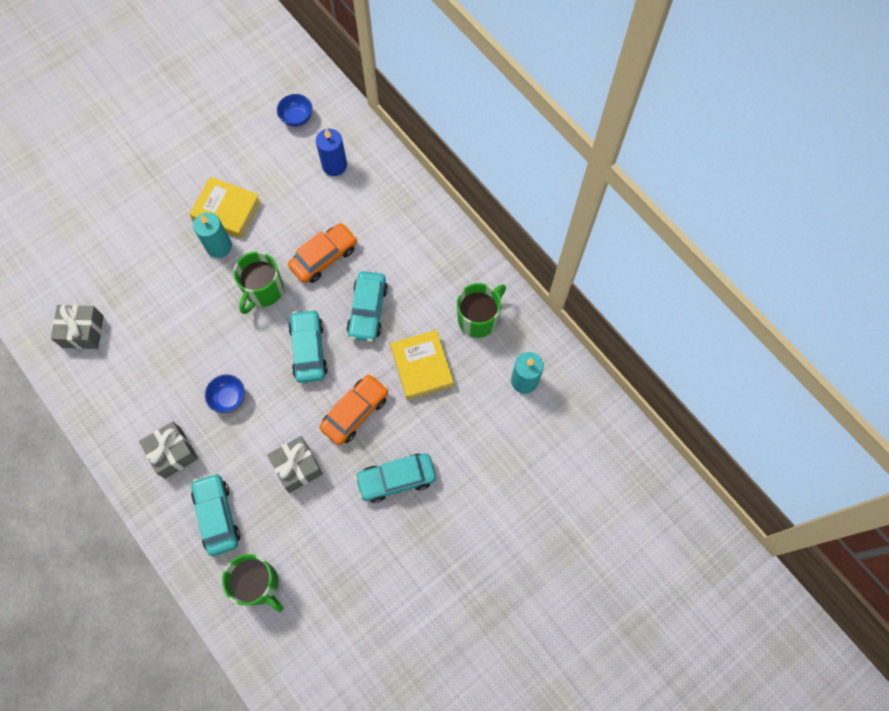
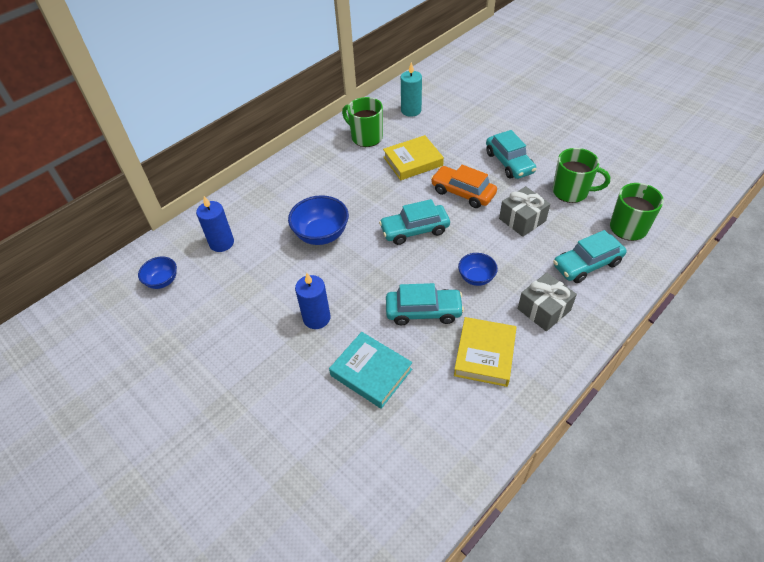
camera: 95 degrees left, 20 degrees down
grey gift [51,305,104,349] -> none
yellow book [189,177,261,238] -> yellow book moved to [454,317,516,387]
turquoise candle [193,212,232,258] -> blue candle [295,273,331,329]
green mug [233,251,284,314] -> green mug moved to [553,148,610,203]
orange car [288,223,357,283] -> blue bowl [288,195,349,245]
turquoise car [347,271,388,342] -> turquoise car moved to [386,283,464,326]
none -> turquoise book [329,332,412,409]

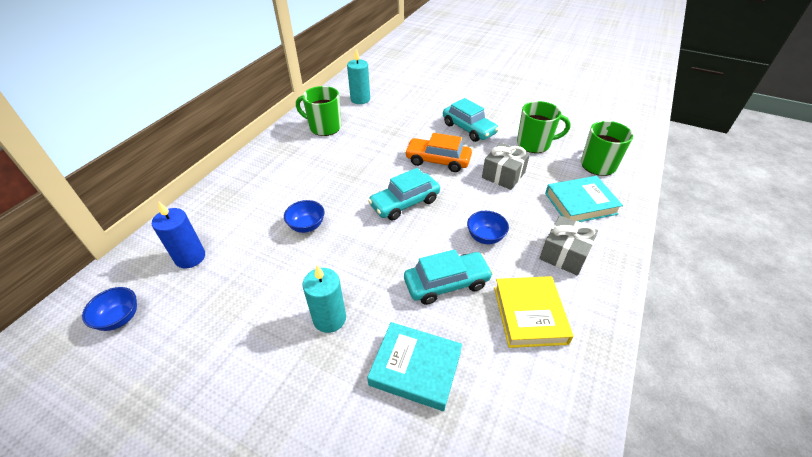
camera: 20 degrees left, 5 degrees down
blue bowl [288,195,349,245] -> blue bowl [284,200,325,233], size x0.60
blue candle [295,273,331,329] -> turquoise candle [302,265,346,333]
yellow book [383,135,444,180] -> none
turquoise car [553,230,627,283] -> turquoise book [545,176,623,222]

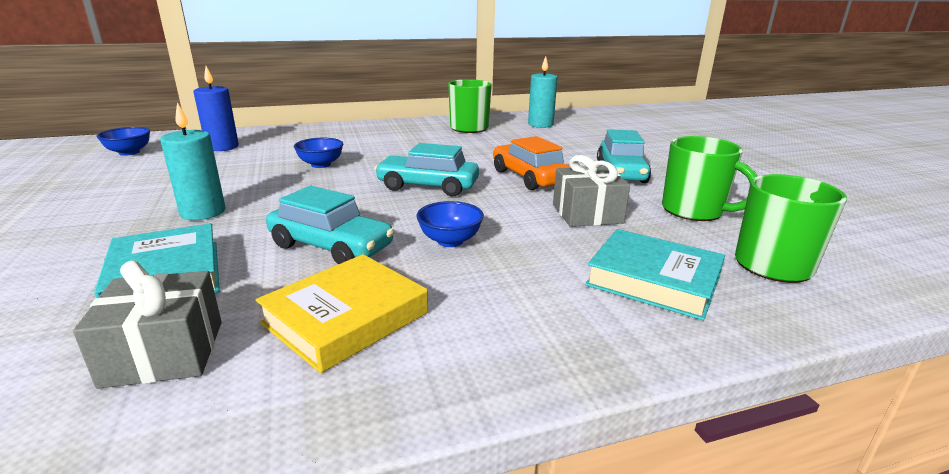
camera: 45 degrees right, 20 degrees down
grey gift [539,215,598,275] -> grey gift moved to [73,260,222,389]

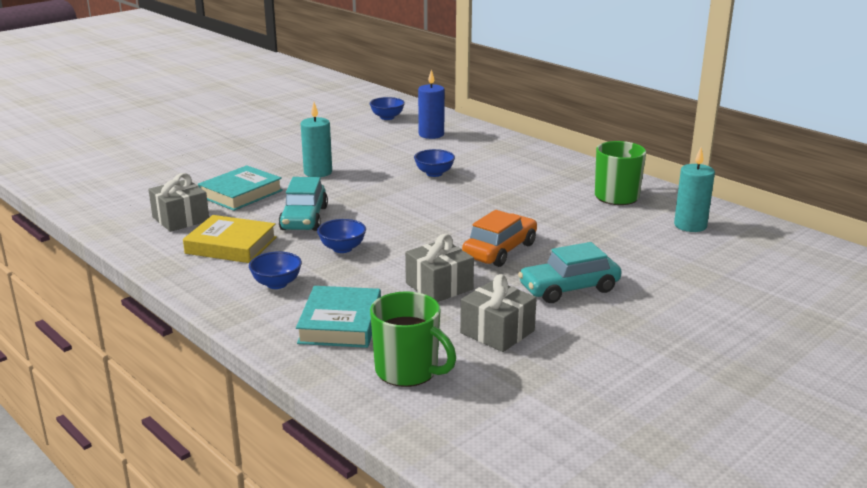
camera: 65 degrees right, 0 degrees up
turquoise car [374,143,479,196] -> none
green mug [662,136,757,221] -> grey gift [460,274,537,352]
none -> blue bowl [249,251,302,289]

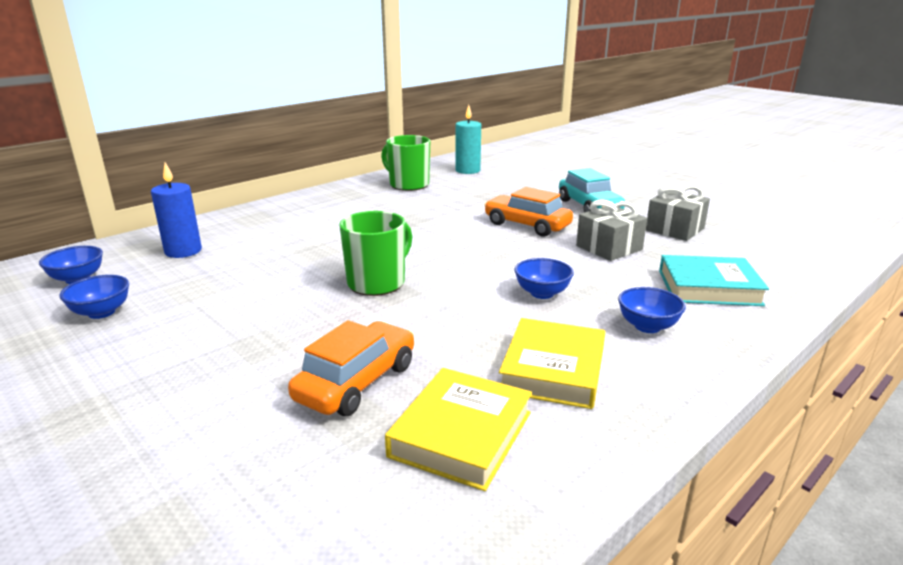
camera: 90 degrees left, 0 degrees up
grey gift [148,173,209,232] -> yellow book [385,368,532,491]
turquoise book [198,165,283,211] -> orange car [288,320,414,416]
turquoise car [278,177,328,231] -> none
turquoise candle [301,102,332,177] -> none
green mug [370,291,456,387] -> green mug moved to [339,211,412,296]
blue bowl [414,149,455,177] -> blue bowl moved to [59,275,129,319]

